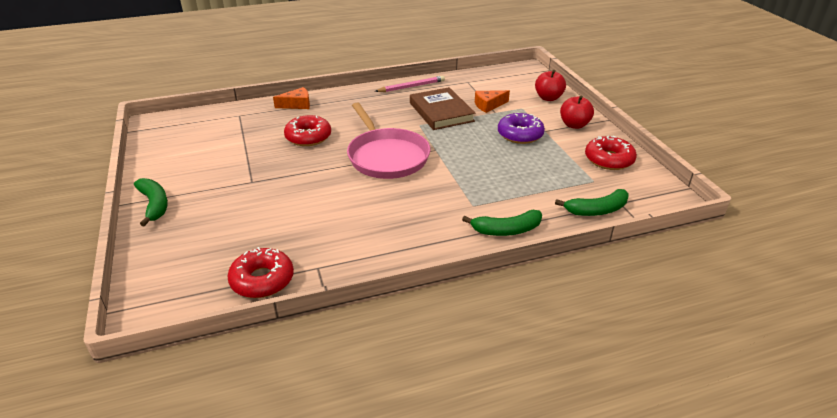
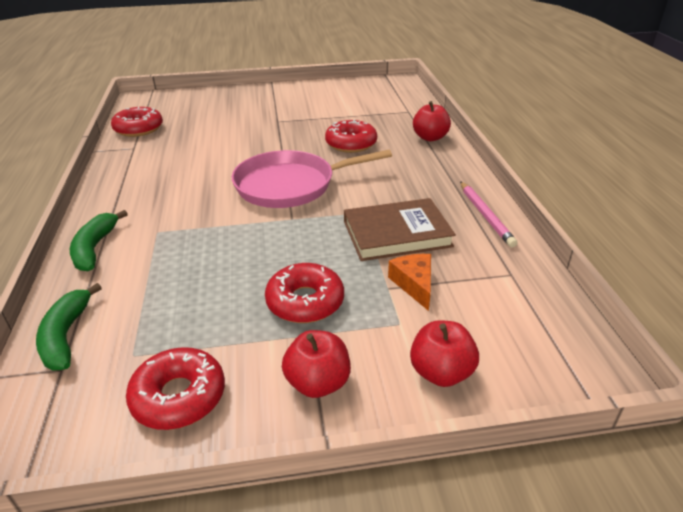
camera: 100 degrees right, 0 degrees up
green banana [134,178,168,226] -> none
orange cheese [273,87,310,109] -> red apple [413,101,451,141]
purple donut [498,113,545,144] -> red donut [265,263,344,323]

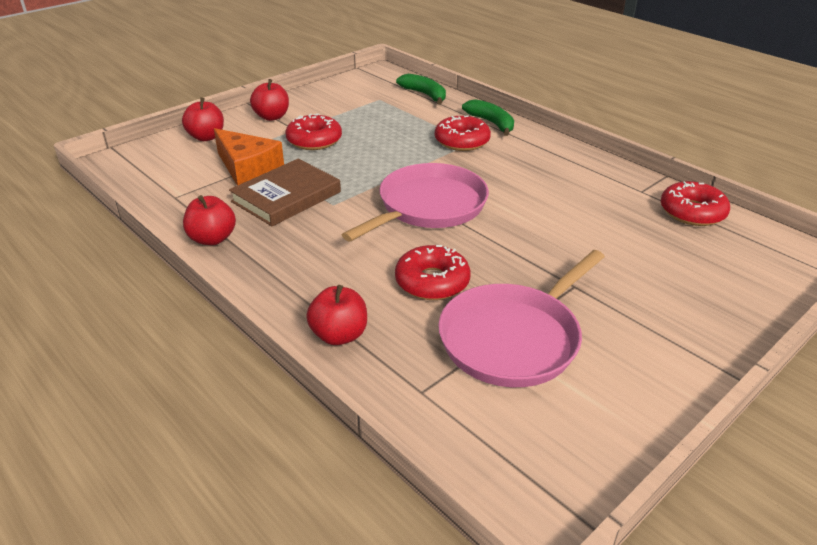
camera: 145 degrees right, 0 degrees up
red donut [126,347,225,430] -> red donut moved to [435,115,491,151]
orange cheese [388,254,431,311] -> orange cheese [214,128,284,186], size x1.62
pink pencil [460,181,517,248] -> red apple [183,195,236,245]
none -> pink pan [438,250,605,387]

